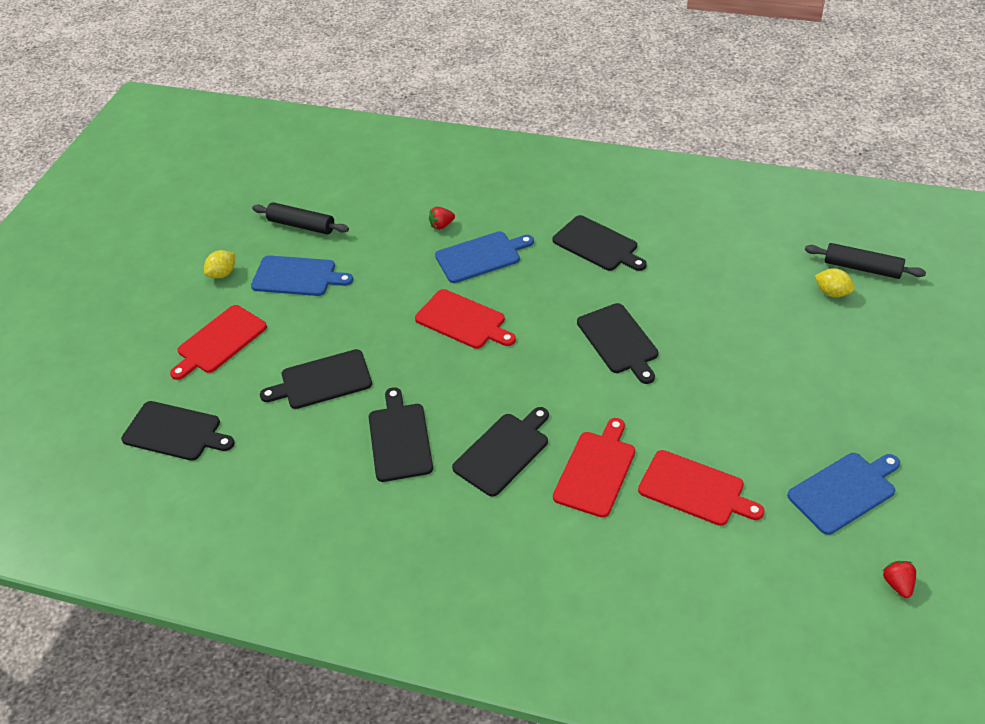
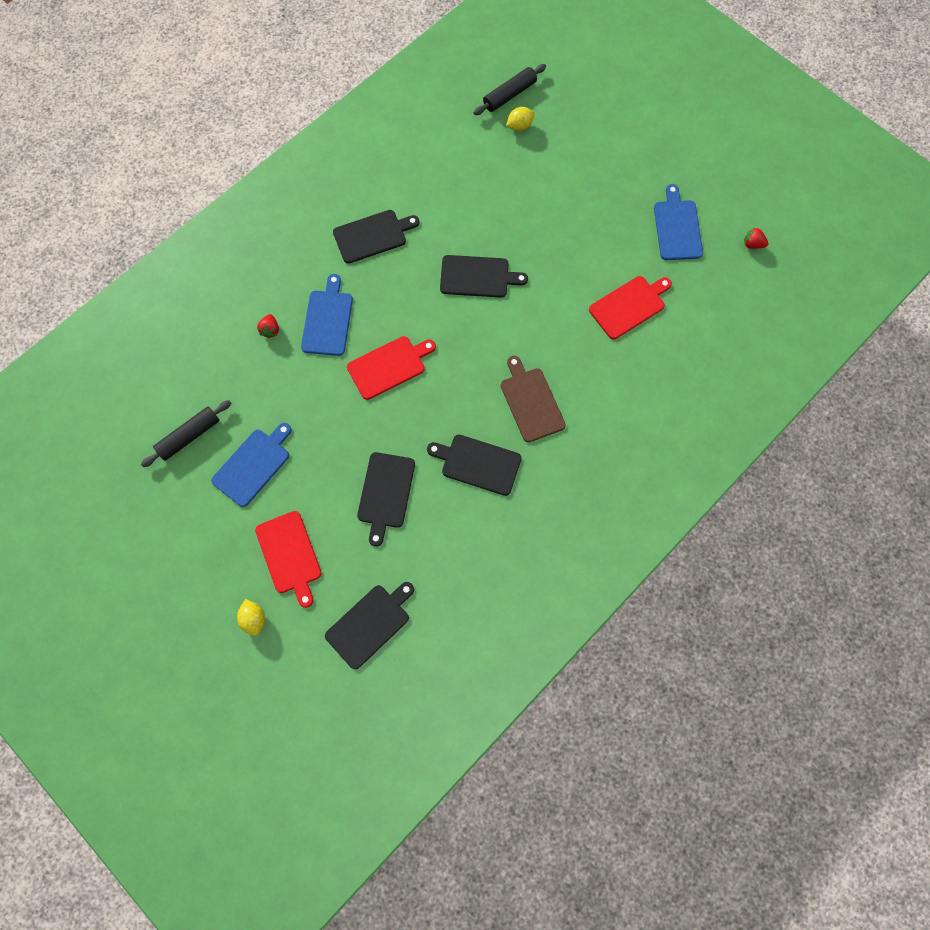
camera: 65 degrees left, 25 degrees up
yellow lemon [204,250,235,279] -> yellow lemon moved to [237,599,265,636]
black cutting board [452,407,549,497] -> brown cutting board [501,356,566,442]
red cutting board [553,418,635,518] -> none

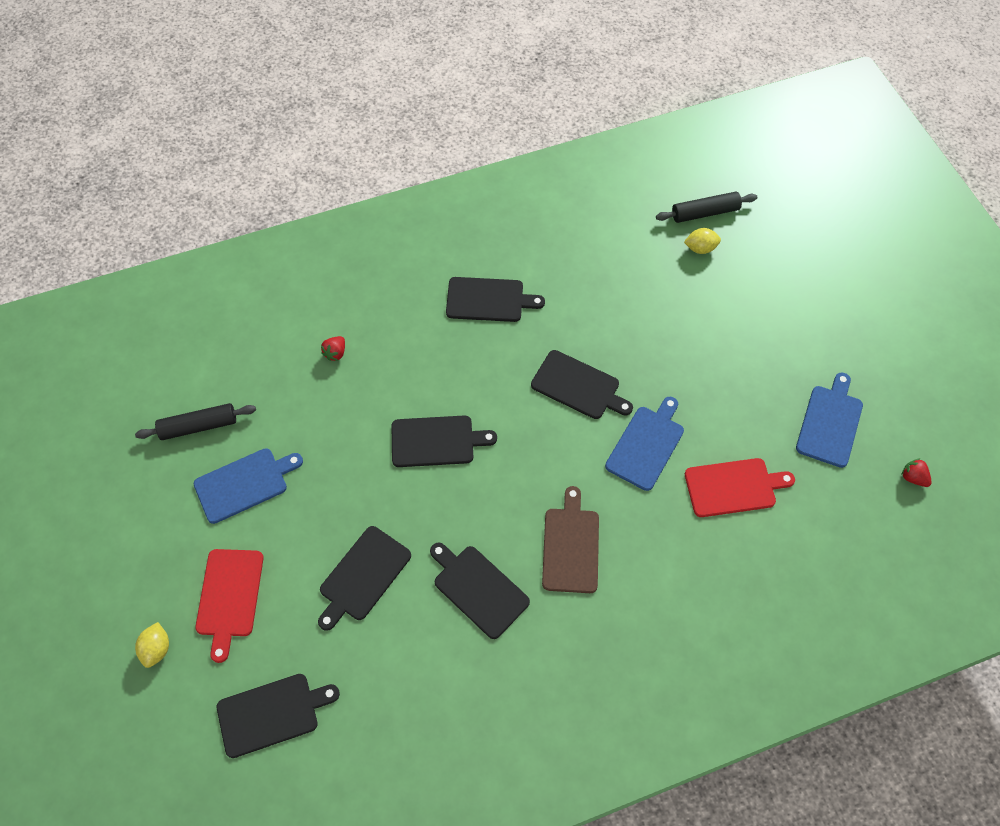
camera: 25 degrees right, 10 degrees down
blue cutting board [301,274,353,356] -> blue cutting board moved to [605,397,684,491]
red cutting board [347,336,436,400] -> black cutting board [391,415,497,467]

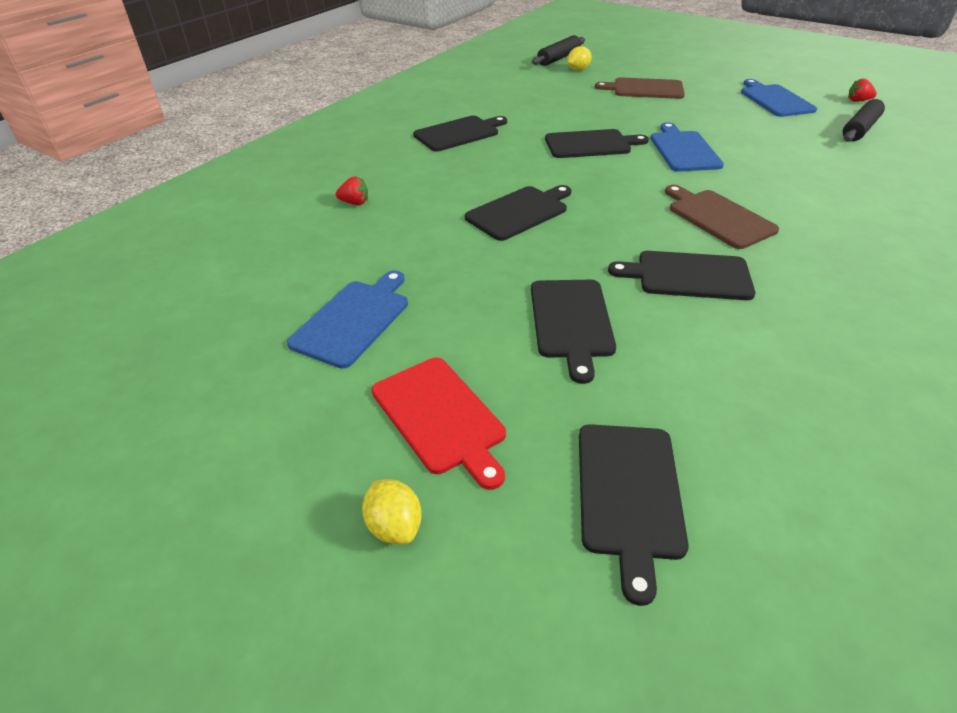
camera: 35 degrees left, 20 degrees down
black rolling pin [135,403,256,440] -> black rolling pin moved to [843,99,885,141]
black cutting board [217,674,340,758] -> black cutting board turned 150 degrees clockwise [579,424,689,606]
red strawberry [321,336,345,361] -> red strawberry turned 75 degrees counterclockwise [336,176,368,205]
red cutting board [685,458,795,517] -> none
none -> brown cutting board [595,77,685,99]

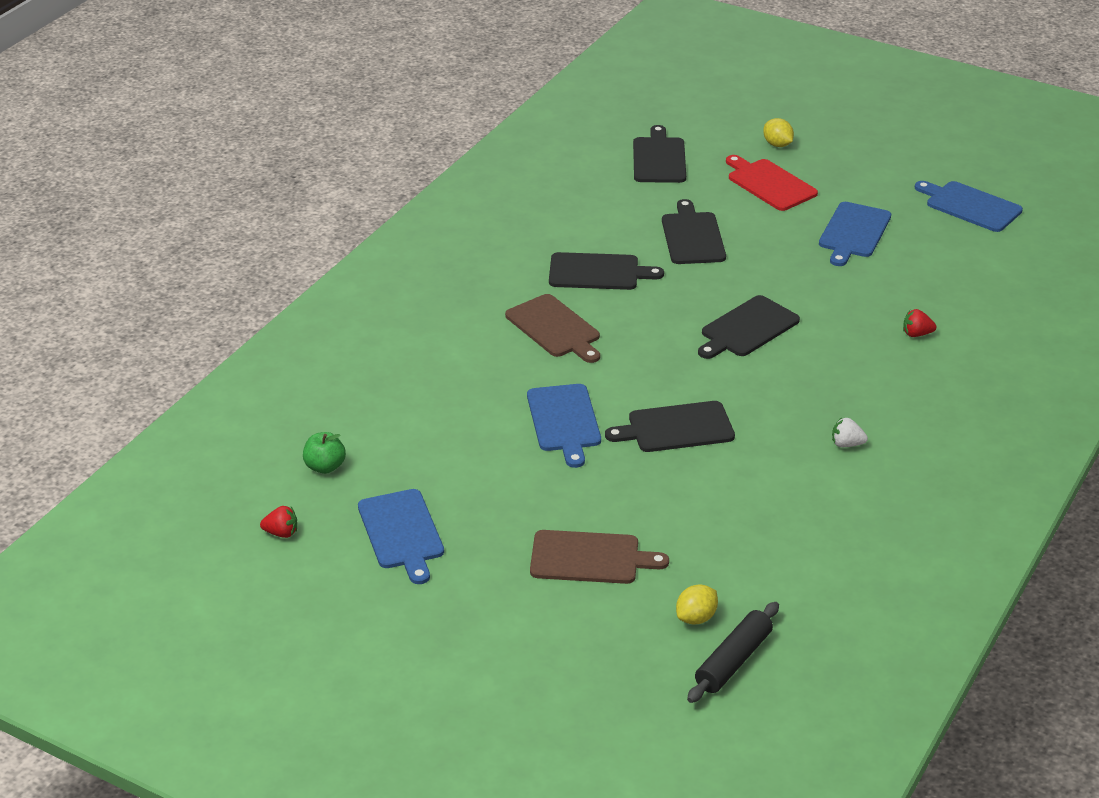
camera: 175 degrees right, 5 degrees down
black cutting board [413,116,507,151] -> white strawberry [832,417,868,447]
black rolling pin [843,99,885,141] -> green apple [303,432,346,474]
none -> blue cutting board [915,181,1023,232]

